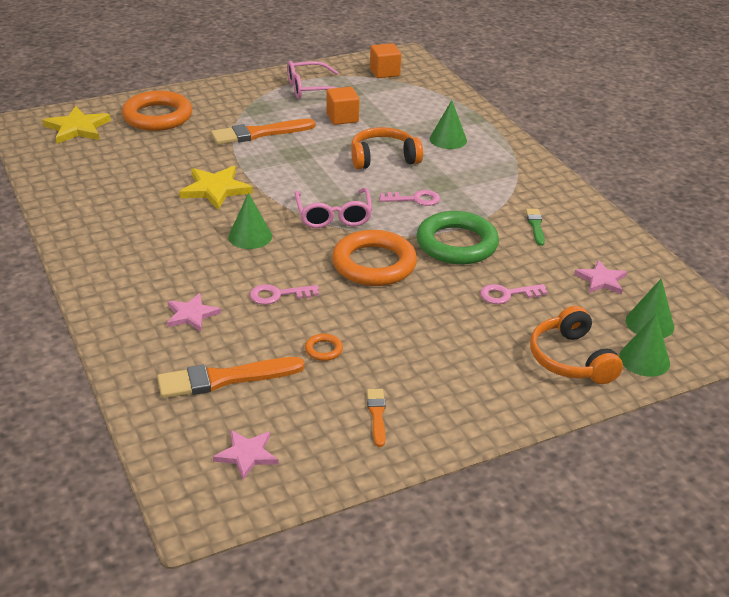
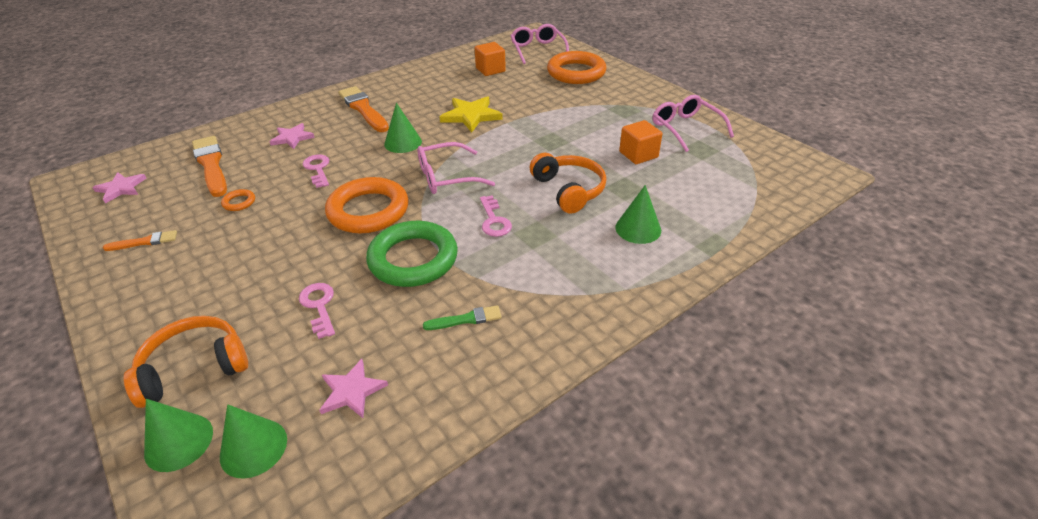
camera: 80 degrees right, 5 degrees up
yellow star [42,106,111,144] -> pink glasses [511,24,569,64]
orange brush [211,119,316,145] -> orange brush moved to [338,86,389,132]
orange cube [370,43,401,78] -> orange cube moved to [475,42,506,76]

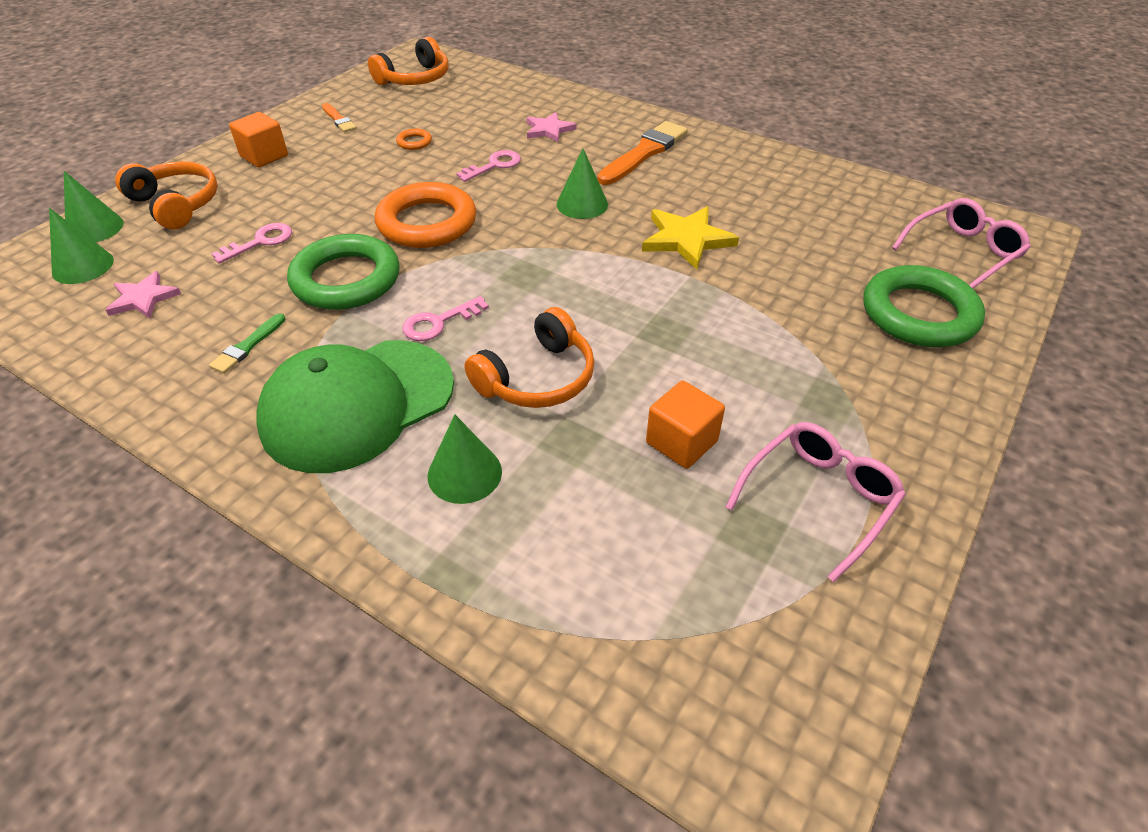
camera: 70 degrees right, 5 degrees up
pink star [92,172,146,204] -> orange headphones [368,37,448,85]
orange brush [192,136,227,197] -> none
pink glasses [417,142,495,194] -> none
green brush [423,305,502,330] -> green brush turned 60 degrees clockwise [209,313,286,374]
orange cube [475,42,506,76] -> orange cube moved to [229,112,288,168]
orange ring [547,51,607,84] -> green ring [864,265,985,347]
none -> green cap [256,340,454,473]

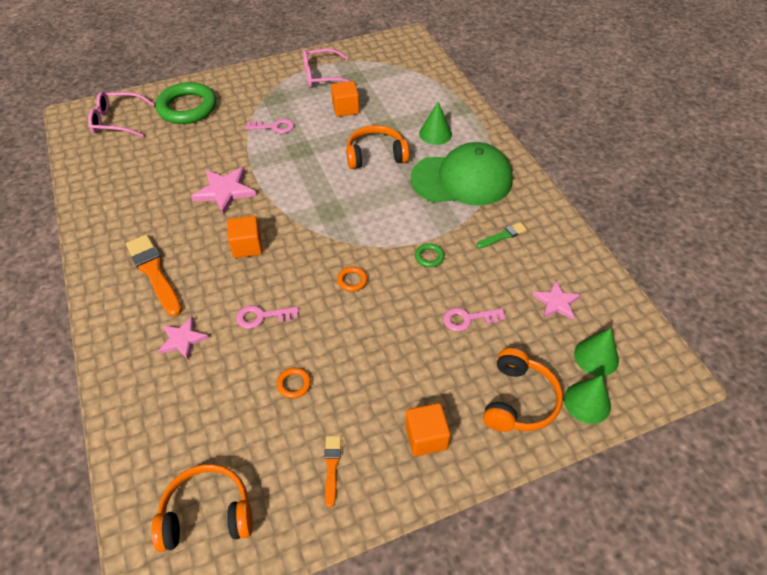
camera: 145 degrees left, 5 degrees up
orange headphones [115,161,218,229] -> orange headphones turned 150 degrees counterclockwise [483,348,563,432]
green ring [287,234,399,310] -> green ring [415,243,444,267], size x0.40
orange ring [375,182,476,248] -> orange ring [337,266,367,292], size x0.40
pink key [402,296,489,341] -> pink key moved to [245,119,294,133]
green cone [557,148,608,219] -> orange cube [227,216,262,258]
orange brush [597,121,688,185] -> orange brush turned 75 degrees clockwise [126,234,182,317]
yellow star [642,207,739,270] -> pink star [191,167,256,215]

